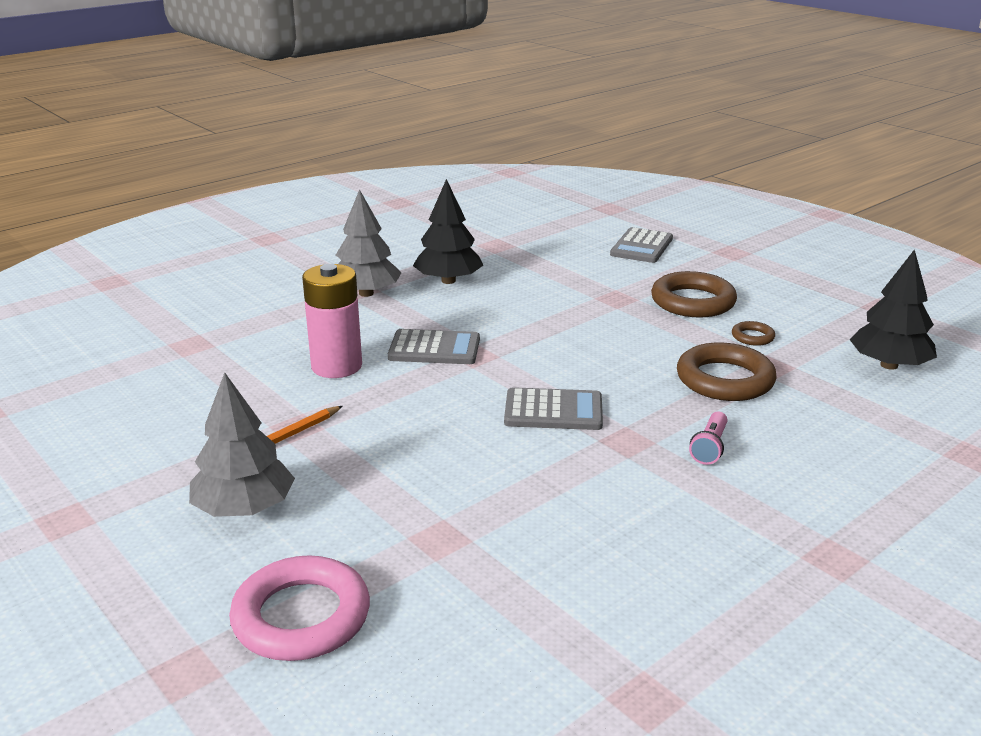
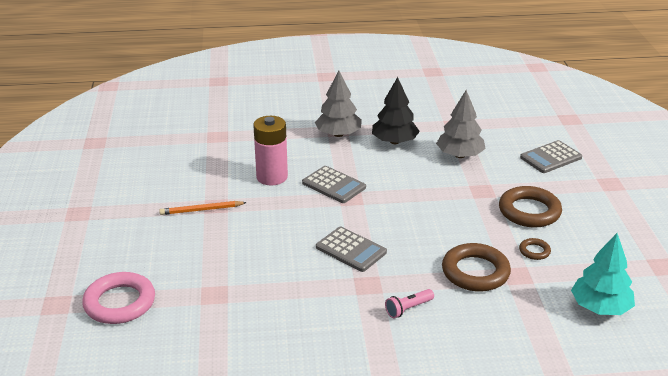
camera: 35 degrees right, 5 degrees up
grey tree [189,372,295,517] -> grey tree moved to [436,90,486,158]
black tree [849,249,937,370] -> turquoise tree [571,233,635,315]

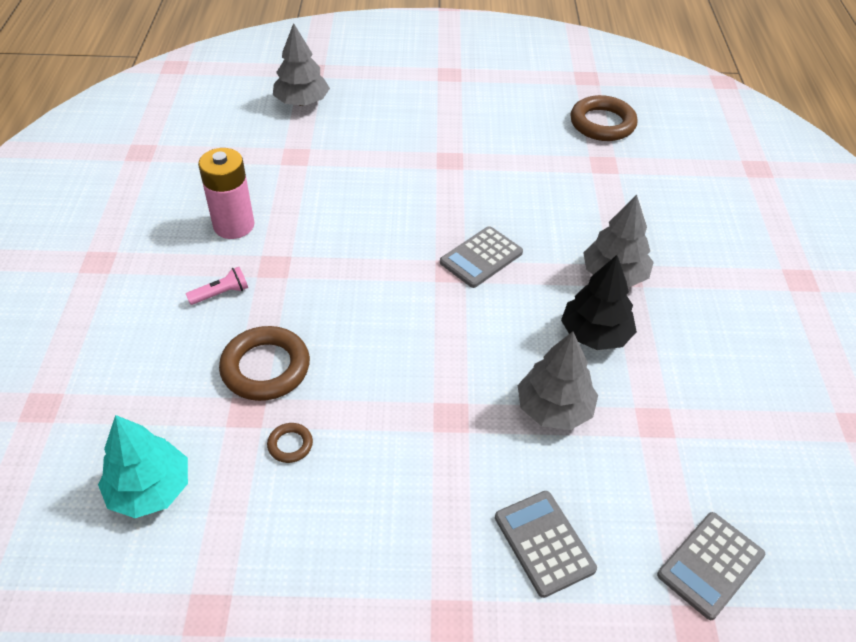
camera: 95 degrees right, 15 degrees up
pink ring [82,272,155,324] -> grey tree [273,23,330,106]
orange pencil [159,201,247,215] -> none
pink battery [253,116,288,185] -> pink battery moved to [198,148,255,239]
grey calculator [316,227,387,272] -> grey calculator moved to [657,512,765,620]
pink flashlight [385,289,434,318] -> pink flashlight turned 90 degrees clockwise [186,267,248,305]
brown ring [499,186,562,228] -> brown ring moved to [570,95,638,141]

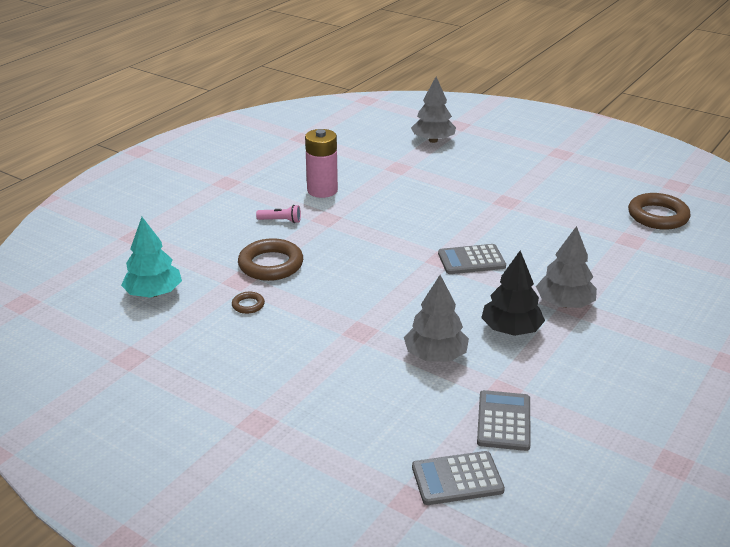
camera: 35 degrees right, 15 degrees down
grey calculator [495,491,597,598] -> grey calculator moved to [477,390,531,451]

